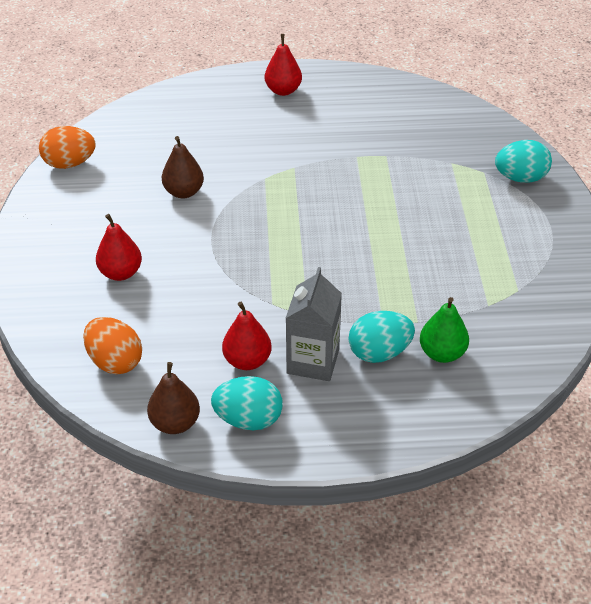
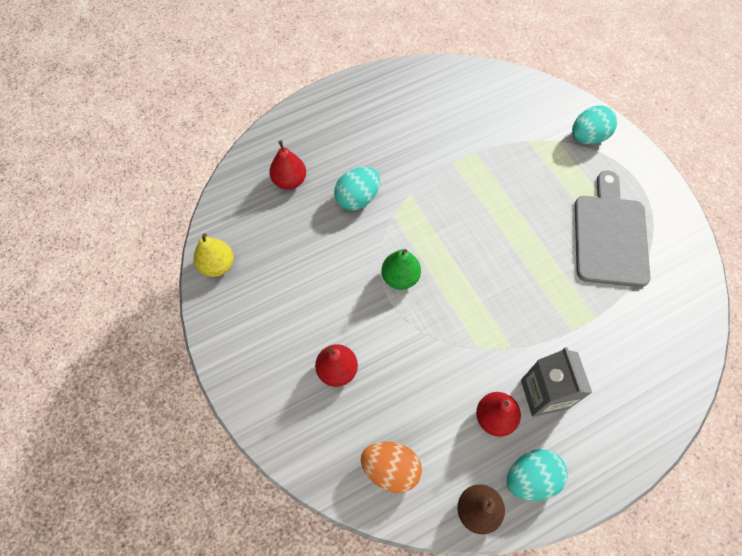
camera: 25 degrees left, 20 degrees up
orange egg [39,126,96,169] -> yellow pear [193,233,234,277]
brown pear [162,136,204,198] -> none
red pear [265,34,302,96] -> red pear moved to [269,140,306,190]
turquoise egg [349,311,415,363] -> turquoise egg moved to [334,167,380,211]
green pear [420,297,469,363] -> green pear moved to [382,249,421,290]
none -> grey cutting board [575,171,650,287]

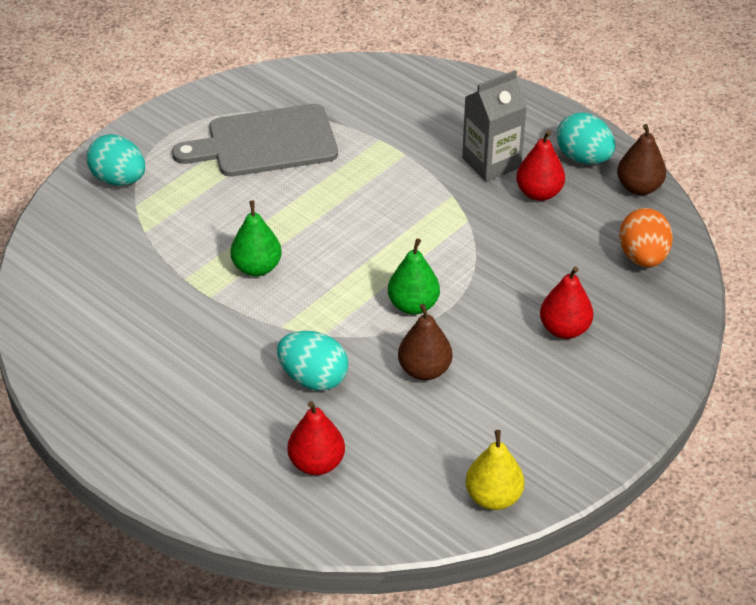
camera: 110 degrees left, 20 degrees down
none -> green pear [230,201,282,276]
none -> brown pear [398,304,452,381]

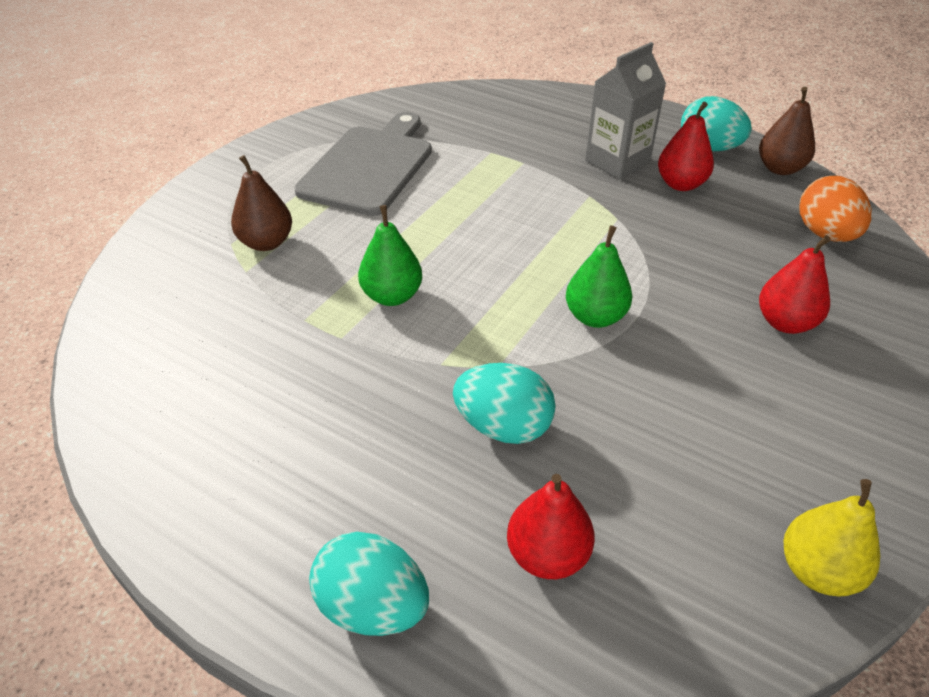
camera: 10 degrees left, 0 degrees up
turquoise egg [86,134,145,186] -> turquoise egg moved to [309,532,429,636]
grey cutting board [172,104,338,177] -> grey cutting board turned 135 degrees clockwise [294,112,432,216]
brown pear [398,304,452,381] -> brown pear moved to [231,155,292,251]

